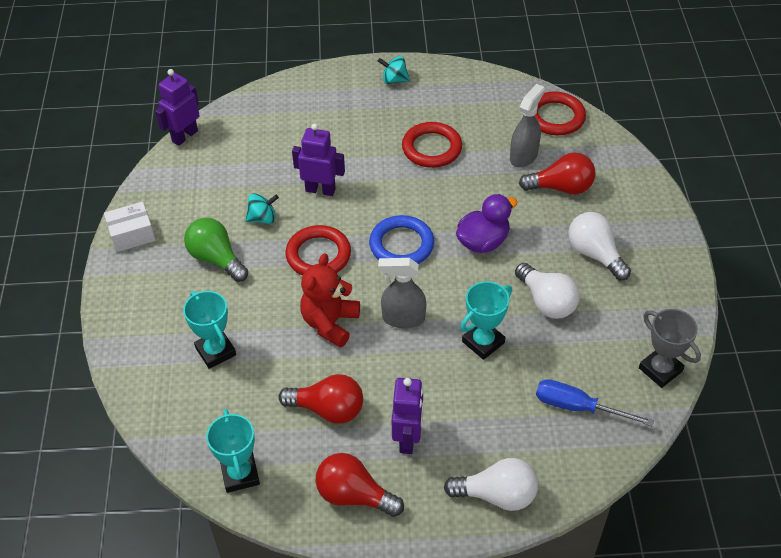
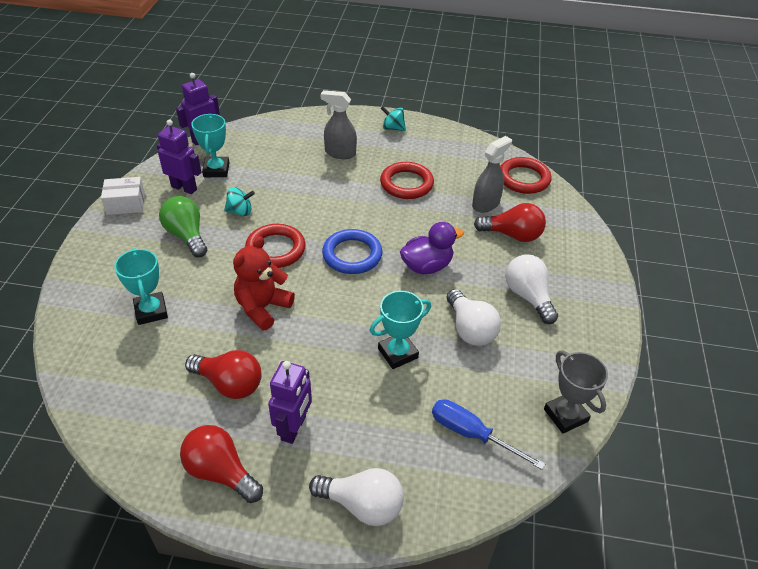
camera: 10 degrees right, 5 degrees down
turquoise trophy [206,409,260,493] -> turquoise trophy moved to [191,114,229,177]
purple robot [292,123,345,196] -> purple robot moved to [157,120,202,194]
grey spray bottle [378,258,426,329] -> grey spray bottle moved to [321,90,357,159]

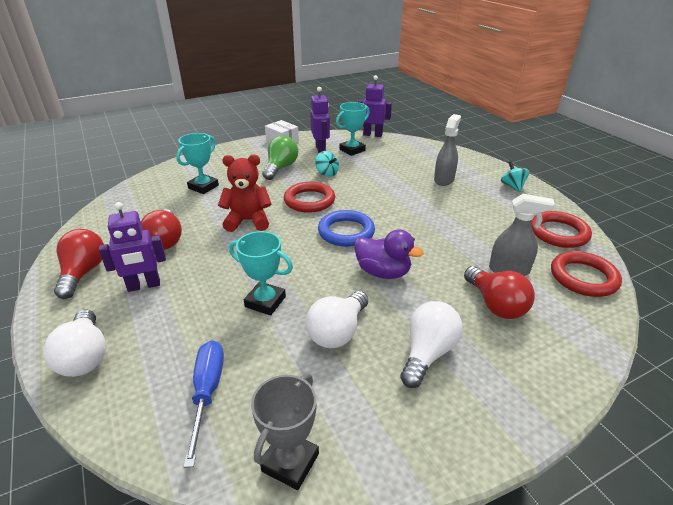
camera: 55 degrees right, 10 degrees down
grey spray bottle [321,90,357,159] -> grey spray bottle turned 45 degrees clockwise [434,114,461,186]
red ring [380,162,434,199] -> red ring moved to [531,211,592,248]

